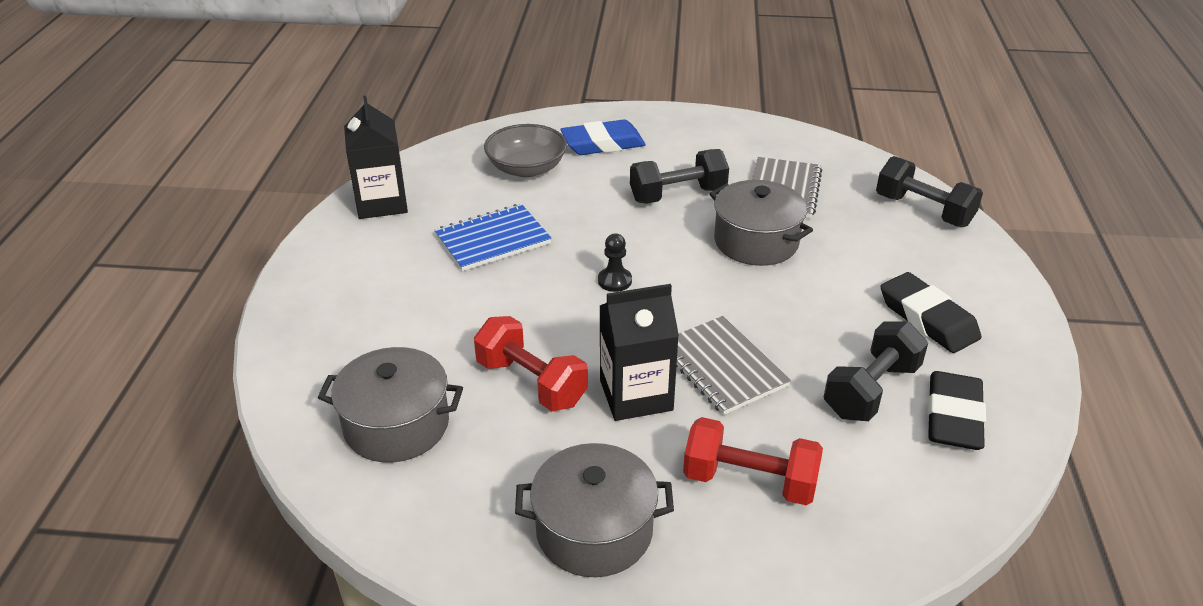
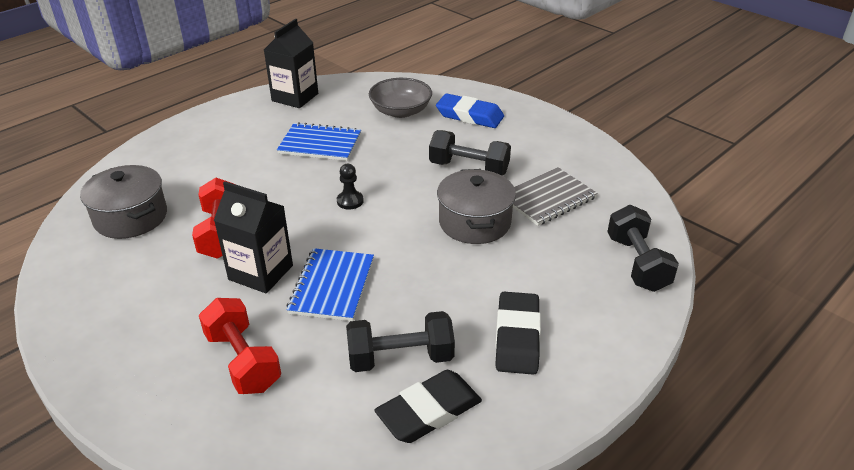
camera: 40 degrees right, 0 degrees up
grey pot [515,443,674,577] -> none
grey notebook [676,316,791,415] -> blue notebook [286,248,374,321]

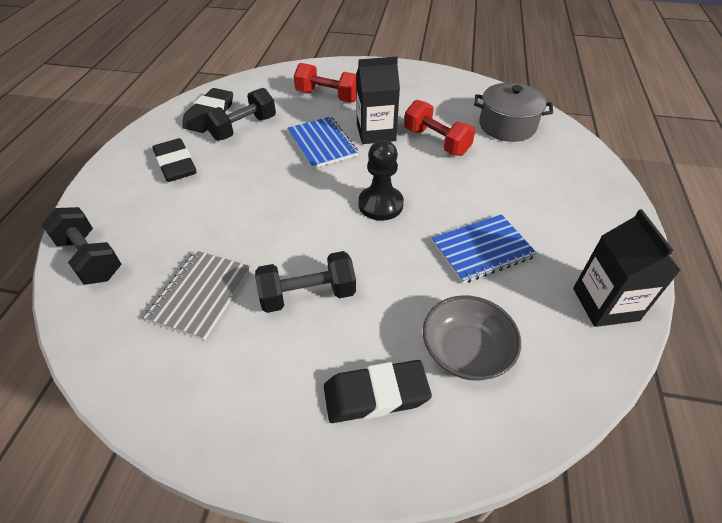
camera: 145 degrees right, 10 degrees up
black pawn [337,164,364,209] -> black pawn [358,140,404,221], size x1.74
blue eraser [436,94,504,128] -> black eraser [324,360,432,423]
grey pot [437,169,516,244] -> none

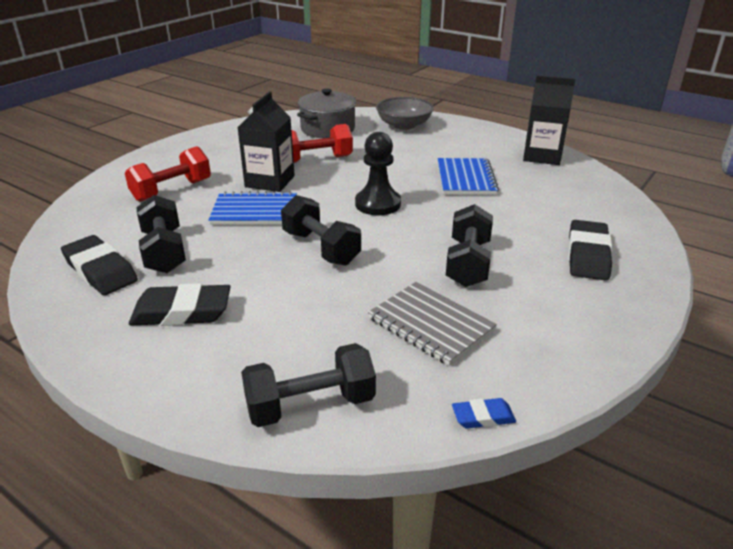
camera: 65 degrees left, 15 degrees down
grey bowl [423,295,521,380] -> grey bowl moved to [376,97,434,130]
none -> black dumbbell [281,195,361,265]
none -> blue eraser [452,398,516,429]

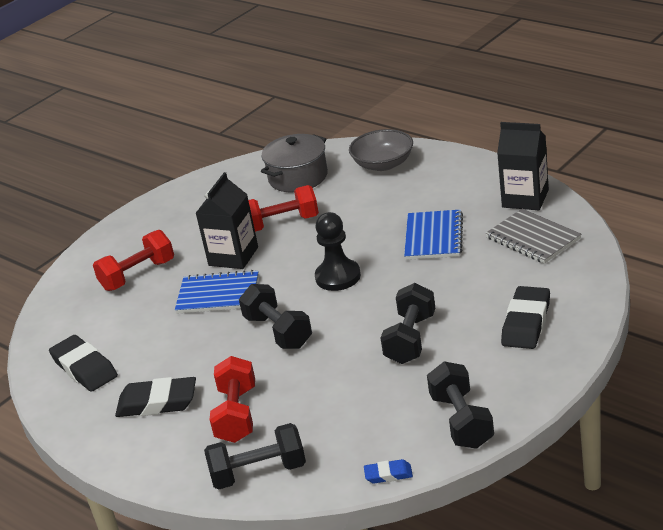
camera: 10 degrees right, 0 degrees up
black dumbbell [137,195,186,273] -> black dumbbell moved to [427,361,494,449]
grey notebook [368,282,497,366] -> grey notebook moved to [486,209,581,264]
none -> red dumbbell [210,356,255,443]

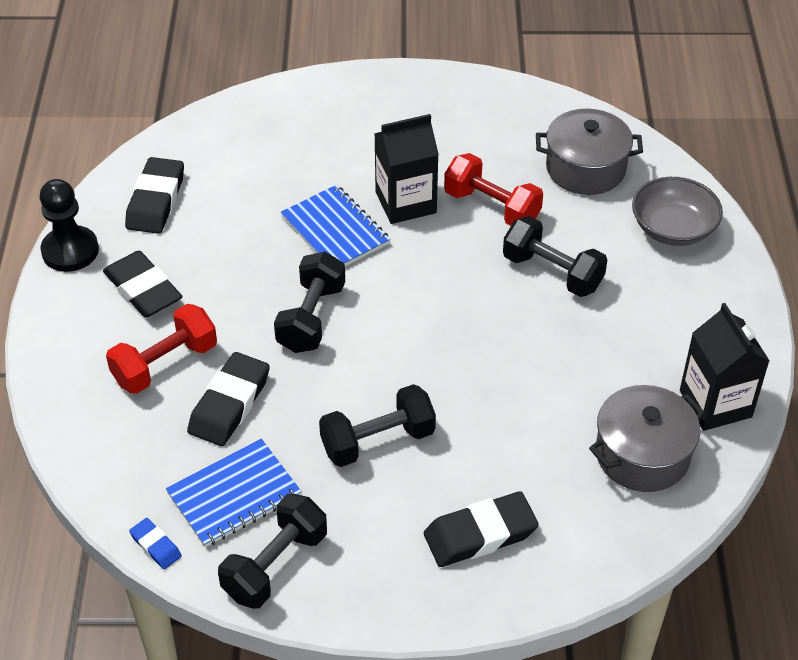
camera: 45 degrees right, 15 degrees up
red dumbbell [93,230,174,291] -> none
black dumbbell [204,423,306,490] -> black dumbbell moved to [503,216,607,297]
black pawn [315,212,361,291] -> black pawn moved to [39,179,99,272]
blue notebook [404,209,463,260] -> blue notebook moved to [166,439,302,547]
grey notebook [486,209,581,264] -> grey pot [589,385,705,492]
none -> black eraser [187,352,270,446]

